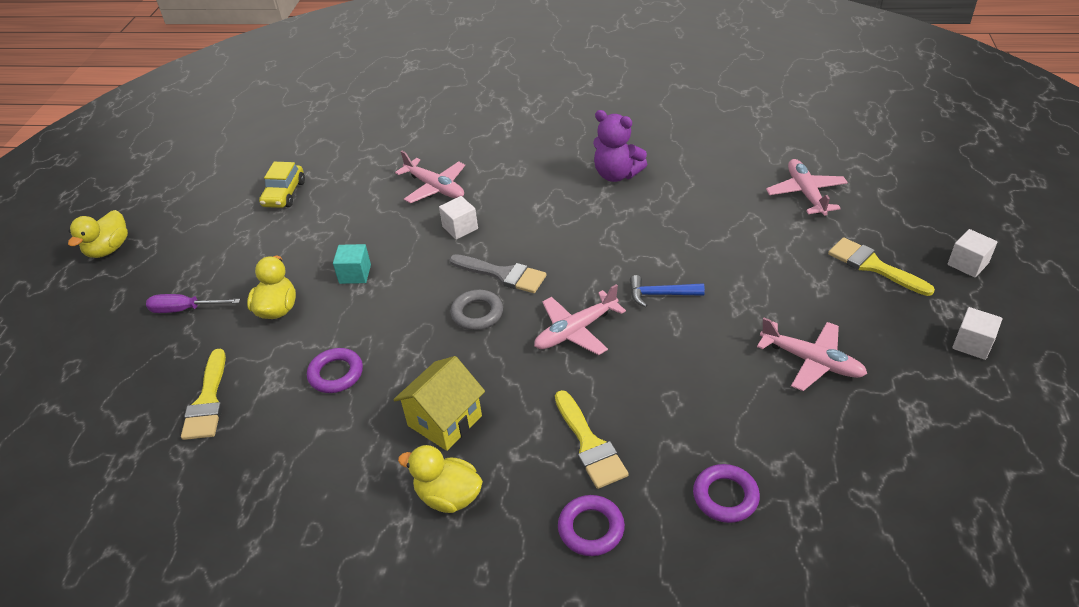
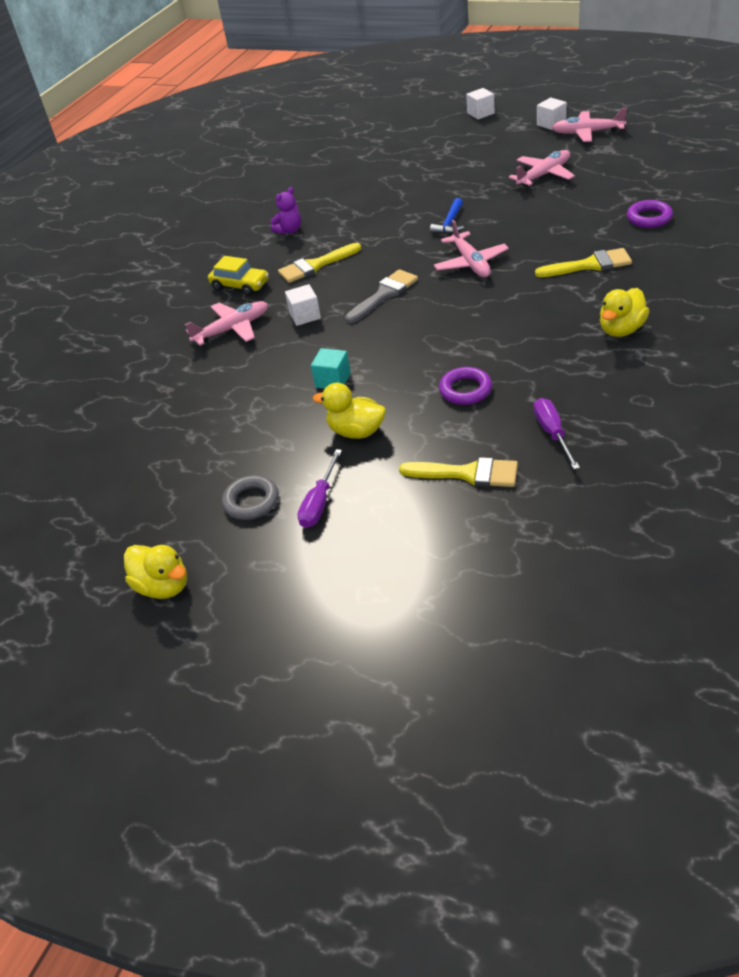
camera: 70 degrees left, 0 degrees up
yellow car [259,162,305,208] -> yellow car moved to [208,256,269,296]
yellow house [393,356,485,451] -> none
grey ring [450,290,503,330] -> grey ring moved to [222,475,279,520]
purple ring [558,495,625,556] -> none
purple teddy bear [593,110,647,182] -> purple teddy bear [271,187,301,234], size x0.65
pink plane [766,159,848,216] -> pink plane moved to [551,108,627,142]
yellow brush [828,237,935,296] -> yellow brush moved to [278,243,361,283]
none -> purple screwdriver [534,398,580,470]

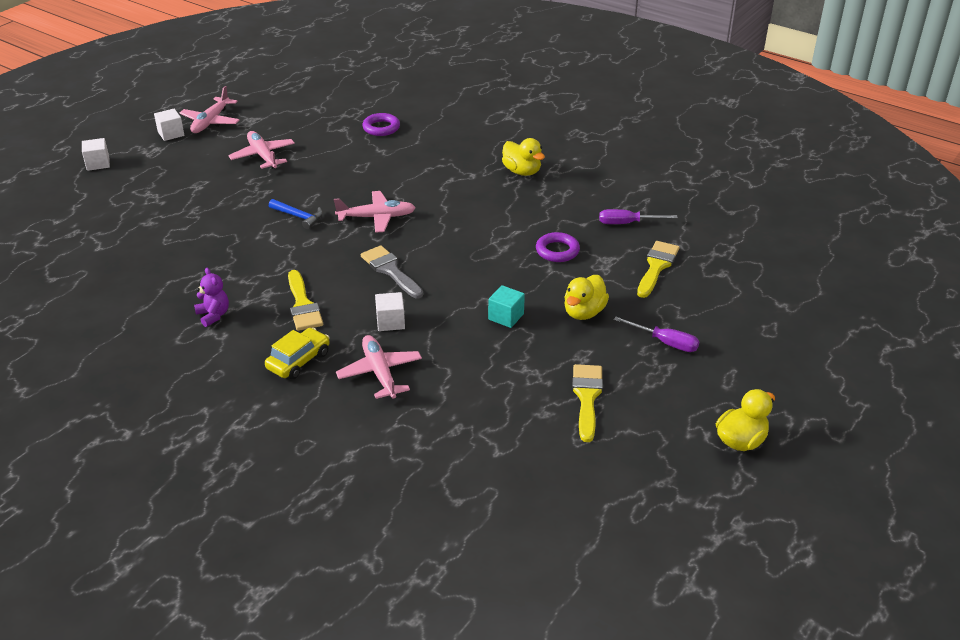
camera: 85 degrees left, 5 degrees down
grey ring [222,475,279,520] -> none
yellow brush [535,248,632,277] -> yellow brush moved to [572,364,603,442]

